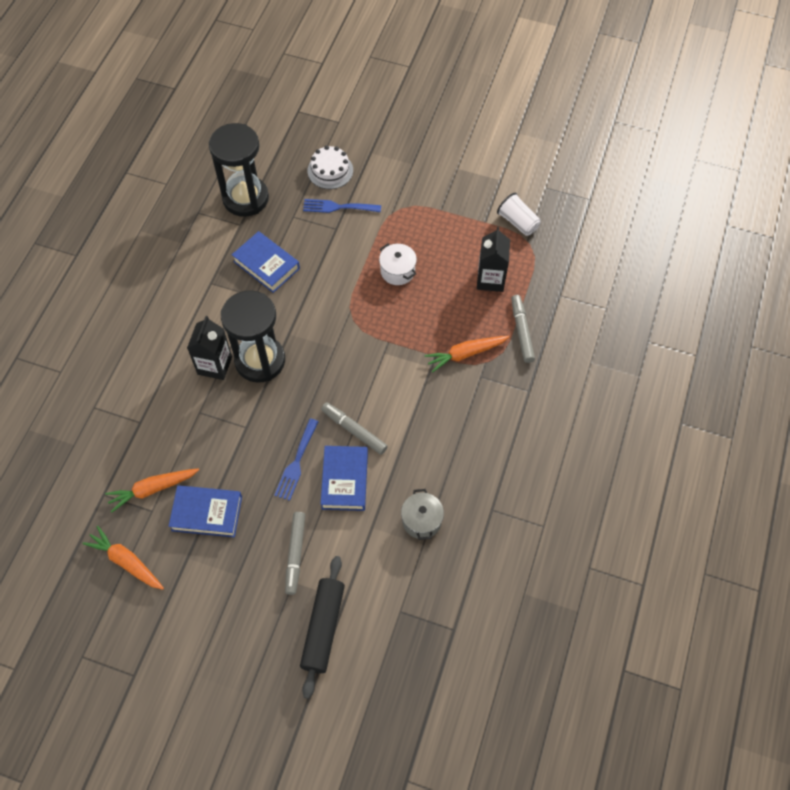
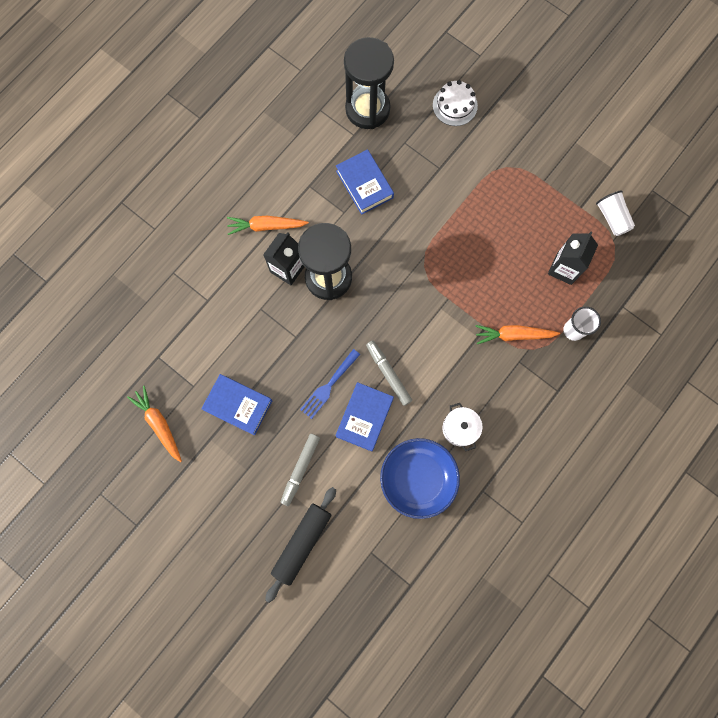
camera: 20 degrees right, 15 degrees up
orange carrot [105,468,199,513] -> orange carrot moved to [227,216,309,235]
blue fork [303,199,381,213] -> none
white pot [379,244,417,285] -> white pot moved to [442,403,483,451]
grey pot [401,489,444,540] -> blue bowl [380,438,460,519]
grey marker [511,295,535,363] -> white cup [563,306,601,341]

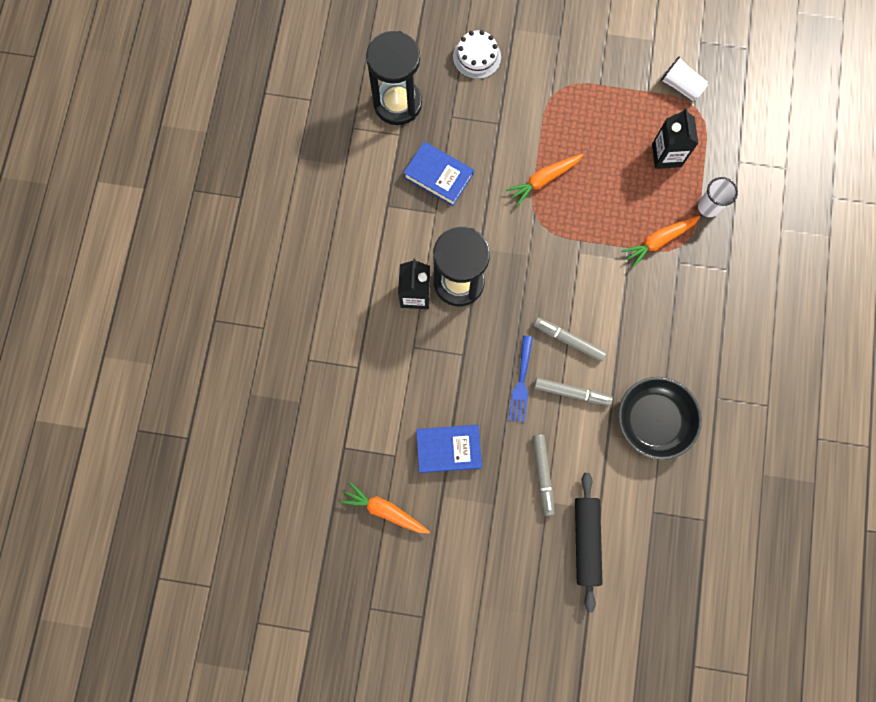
camera: 30 degrees left, 0 degrees up
orange carrot [227,216,309,235] -> orange carrot moved to [506,154,583,206]
blue book [335,382,394,452] -> grey marker [534,378,613,406]
blue bowl [380,438,460,519] -> black bowl [618,377,702,460]
white pot [442,403,483,451] -> none

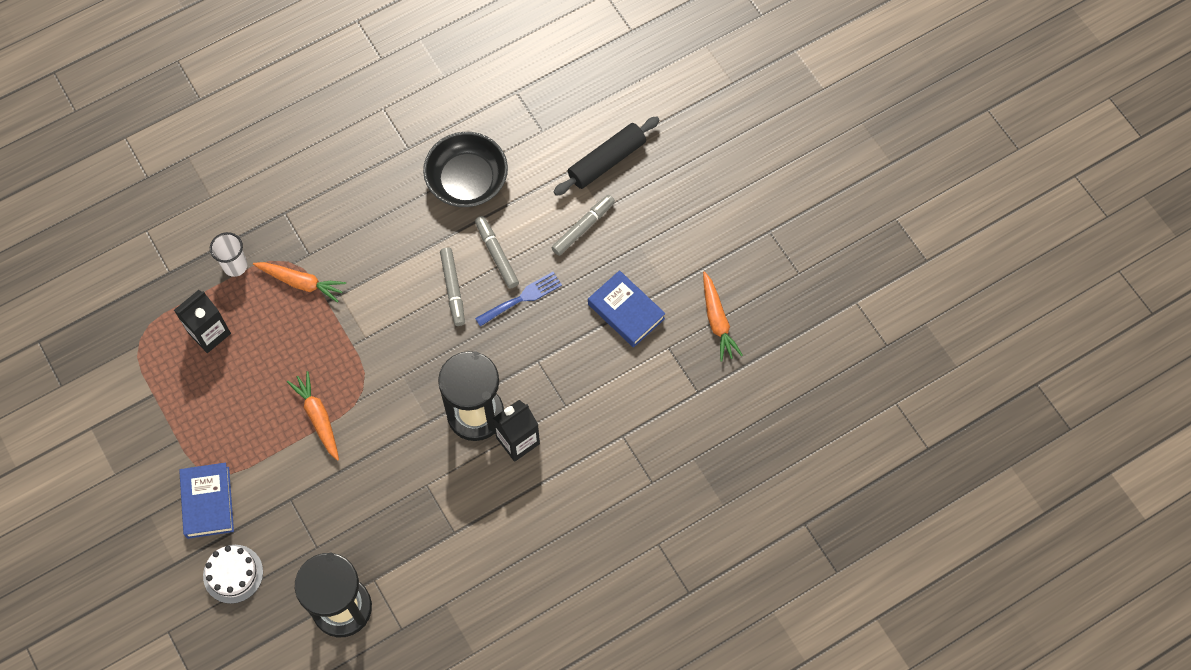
camera: 130 degrees left, 10 degrees down
blue book [403,142,474,206] -> blue book moved to [179,463,234,539]
orange carrot [506,154,583,206] -> orange carrot turned 135 degrees counterclockwise [287,371,339,461]
white cup [660,56,708,101] -> none

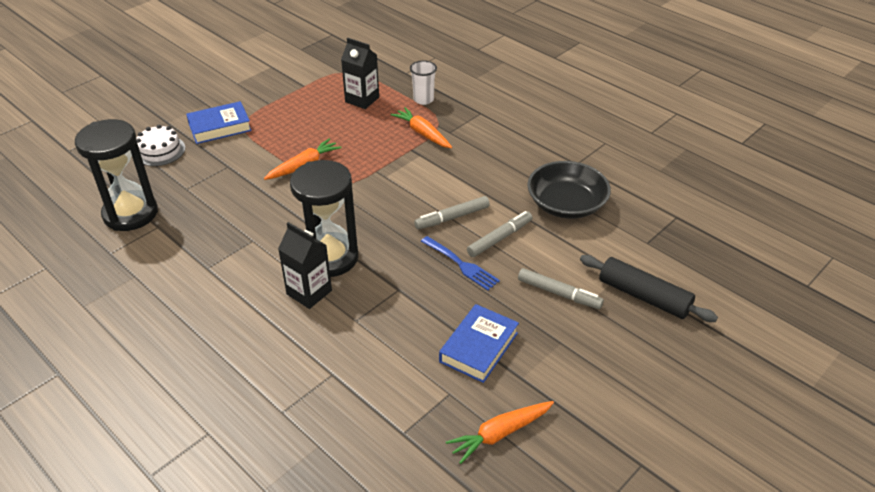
camera: 75 degrees right, 25 degrees down
orange carrot [253,262,346,303] -> orange carrot turned 135 degrees clockwise [391,107,452,148]

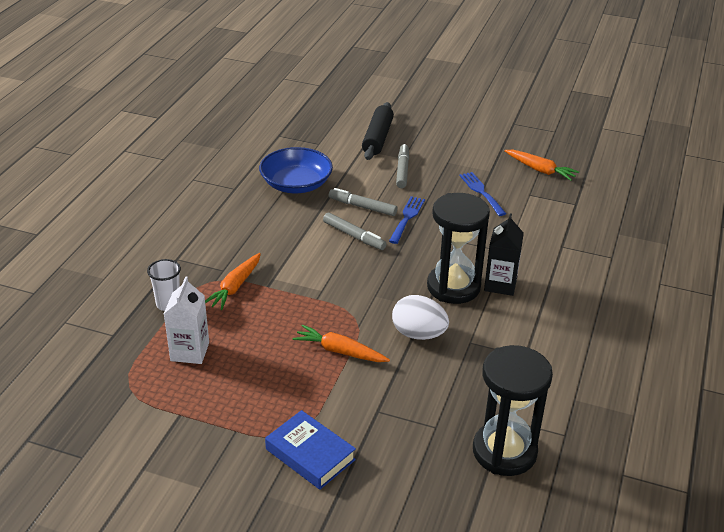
camera: 115 degrees left, 5 degrees down
white cake [136,125,185,166] -> none
black carton [341,38,379,109] -> white carton [164,276,209,364]
blue book [439,304,519,383] -> blue fork [459,172,506,216]
black bowl [527,161,611,219] -> blue bowl [259,147,333,193]
none -> white egg [392,295,449,340]

